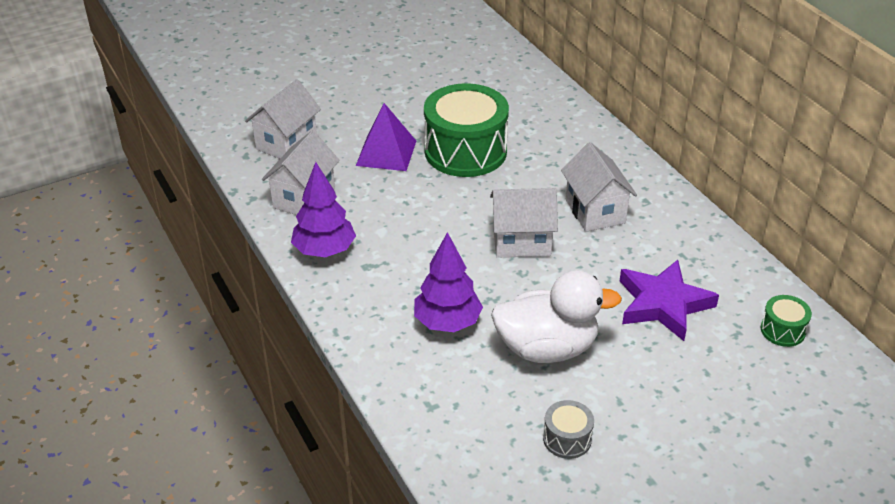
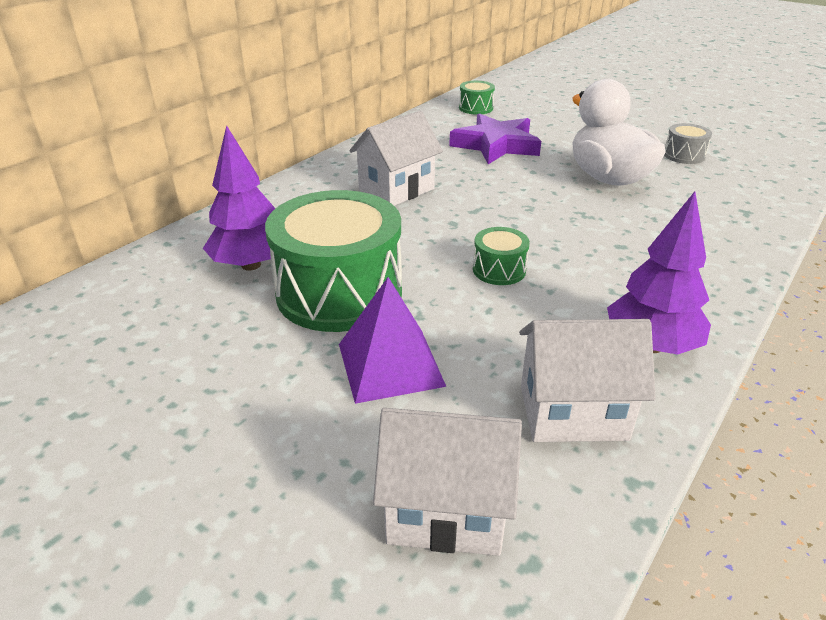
camera: 115 degrees left, 5 degrees down
purple tree [414,232,483,332] -> purple tree moved to [203,125,275,271]
white house [490,188,558,258] -> none
none -> green drum [473,227,530,285]

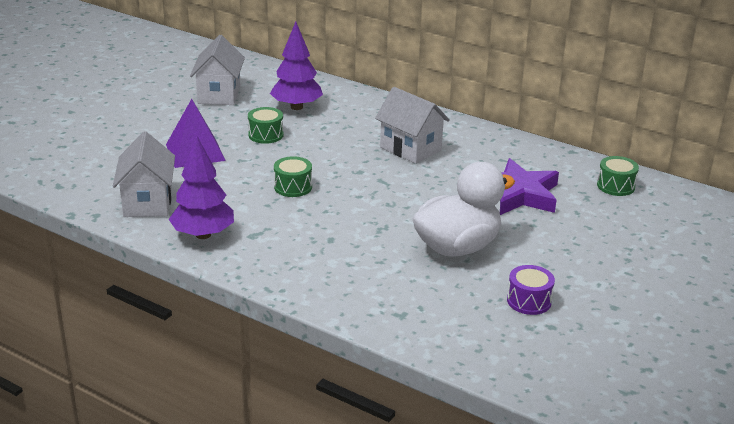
camera: 85 degrees right, 5 degrees down
green drum [265,190,402,332] -> green drum [248,107,283,144], size x0.44
white house [373,408,522,556] -> white house moved to [190,35,245,105]
grey drum [664,123,712,164] -> purple drum [507,265,555,315]

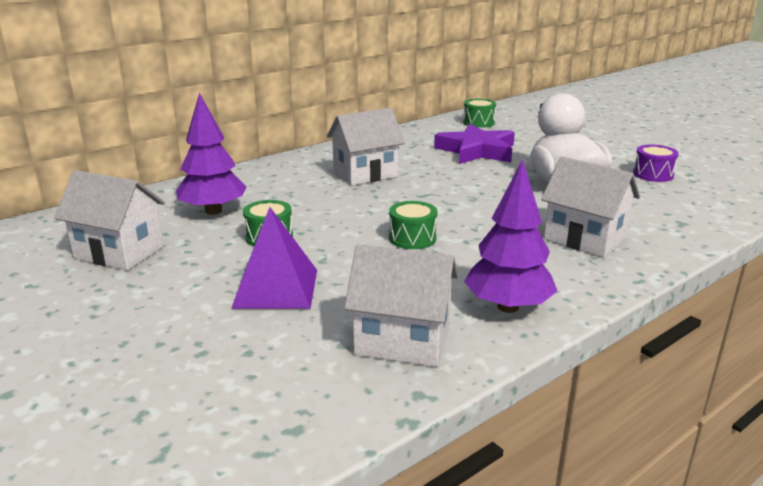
camera: 70 degrees left, 5 degrees down
none -> white house [541,156,640,258]

